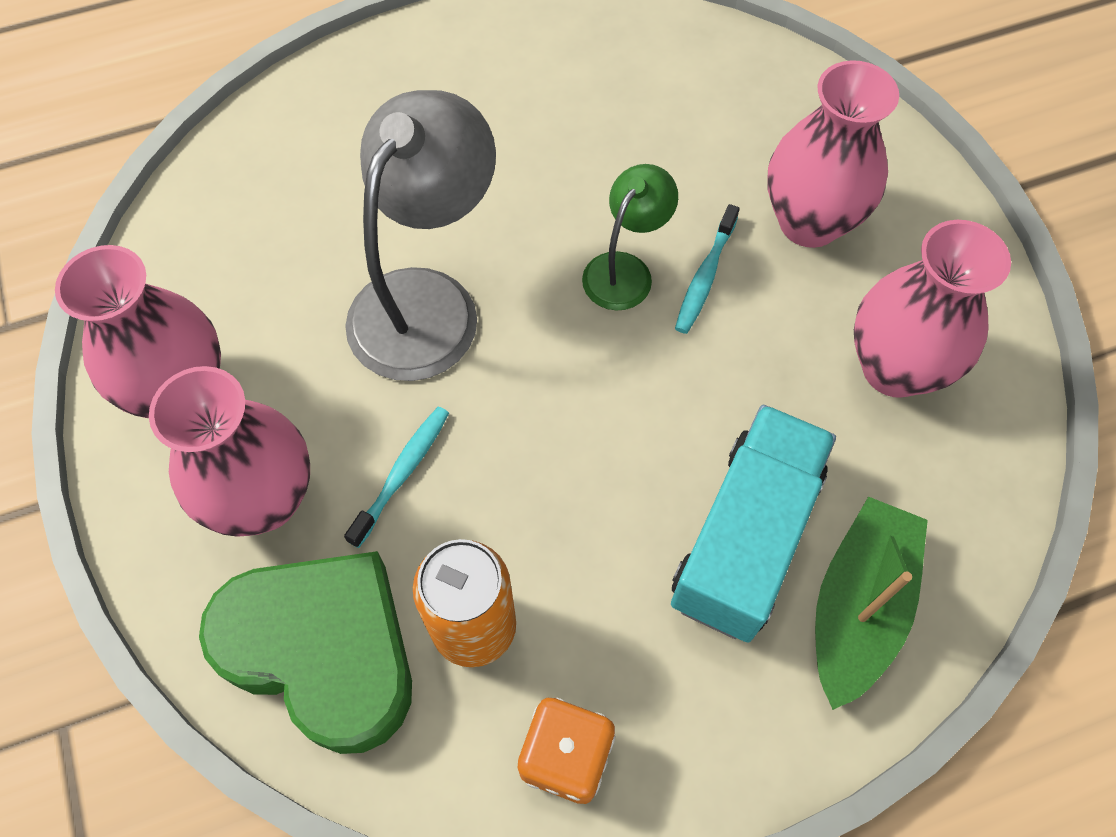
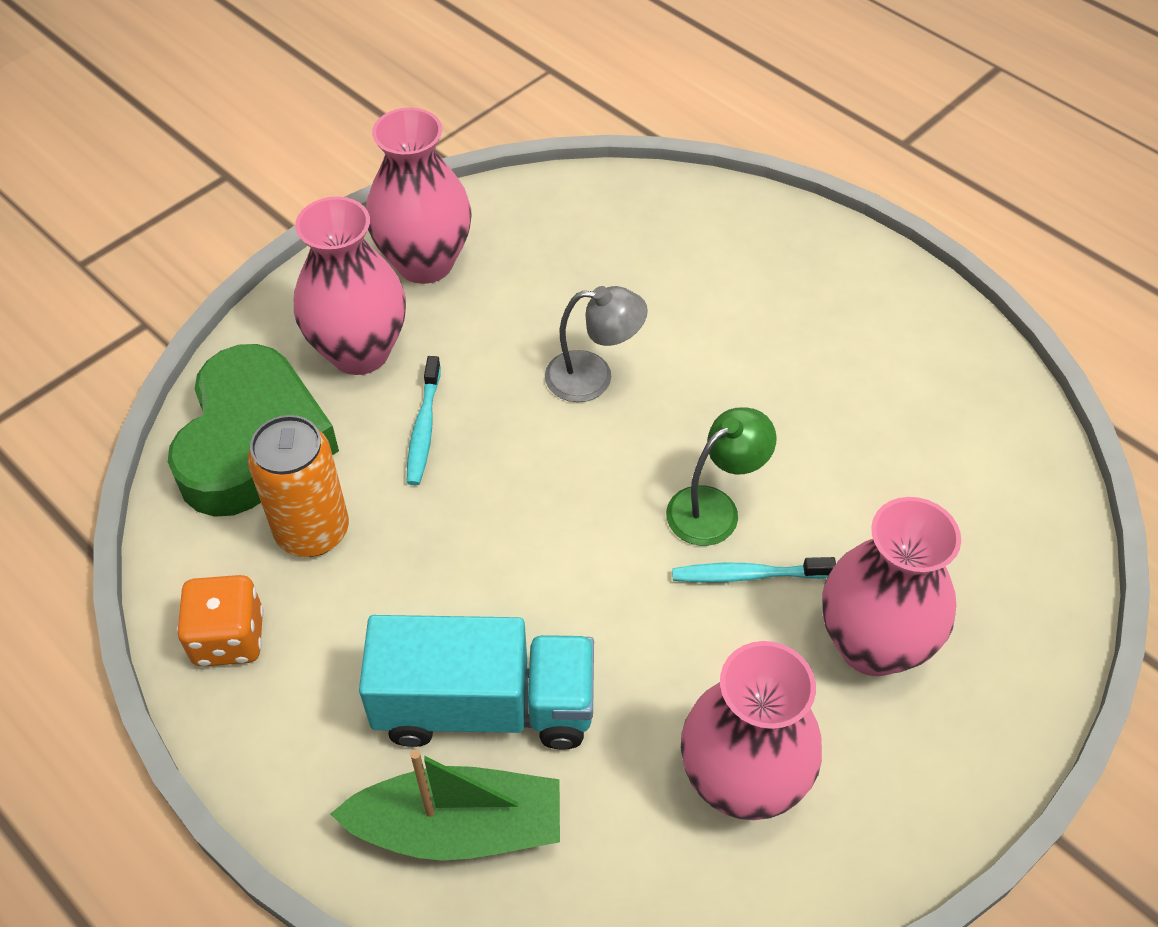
camera: 65 degrees right, 10 degrees down
turquoise toothbrush [344,407,449,548] -> turquoise toothbrush turned 90 degrees clockwise [406,356,441,485]
grey lamp [345,90,496,381] -> grey lamp [545,286,648,402], size x0.54
green lamp [582,164,678,310] -> green lamp turned 45 degrees counterclockwise [666,407,777,546]

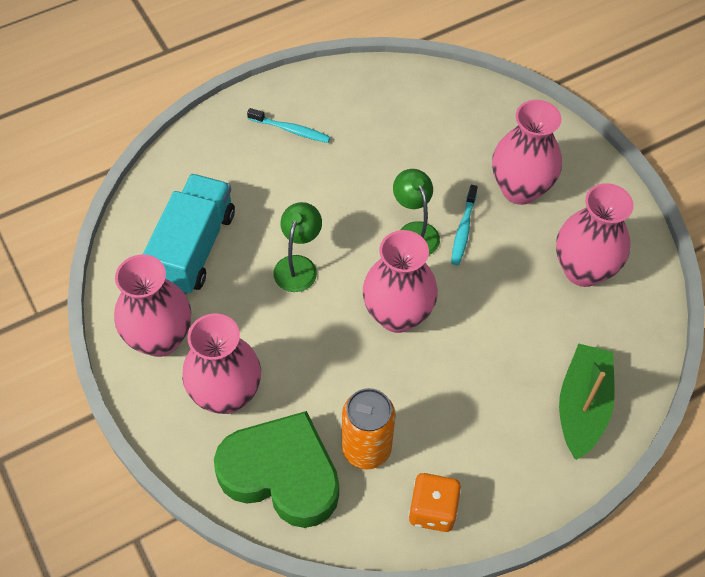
camera: 75 degrees left, 5 degrees up
turquoise truck [359,615,594,750] -> turquoise truck moved to [143,174,235,295]
turquoise toothbrush [406,356,441,485] -> turquoise toothbrush moved to [247,108,330,143]
grey lamp [545,286,648,402] -> green lamp [273,202,322,292]
none -> pink vase [363,230,438,333]

